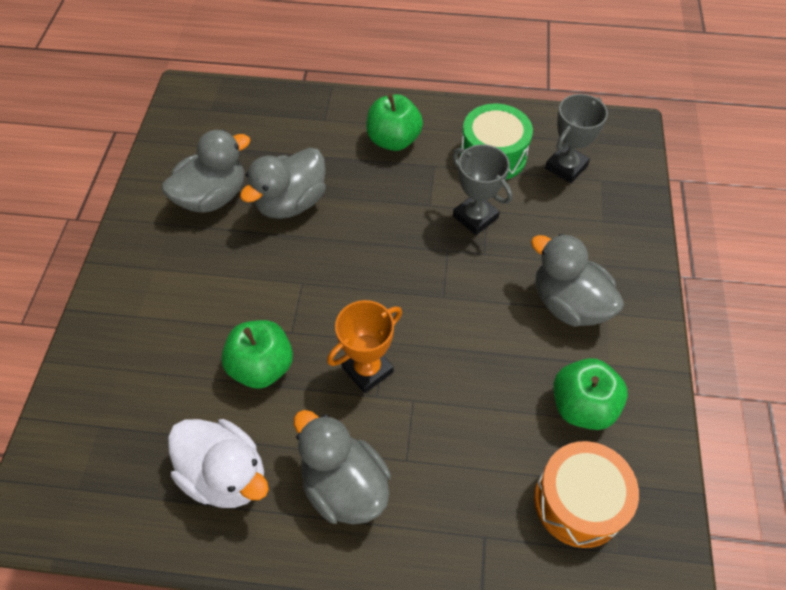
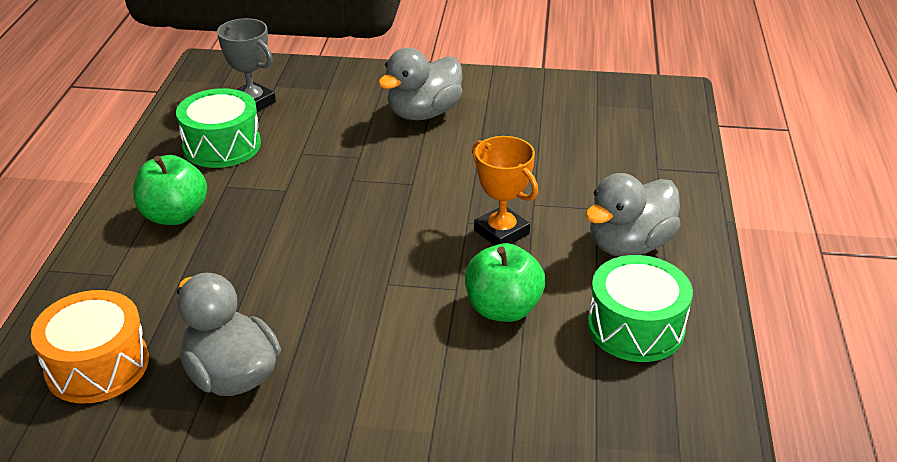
camera: 90 degrees left, 20 degrees down
white duck [168,419,269,508] -> green drum [588,255,693,362]
grey duck [240,148,326,219] -> none
grey trophy [453,144,513,235] -> none
orange drum [534,441,639,548] -> orange drum moved to [31,290,149,404]
green apple [553,358,628,430] -> none

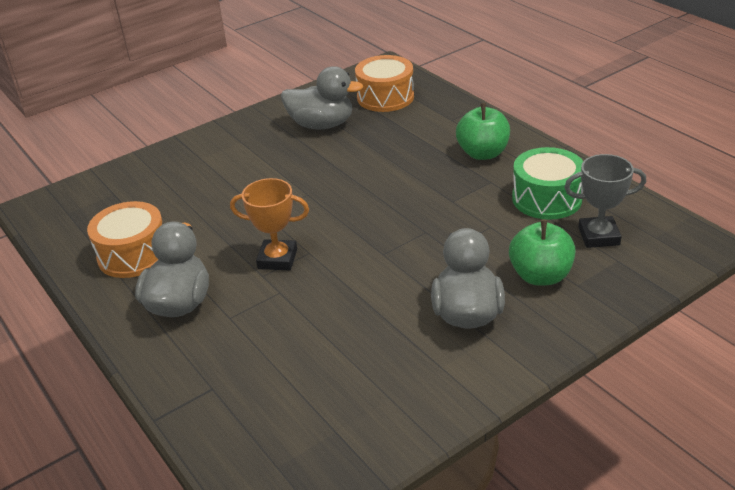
camera: 140 degrees right, 0 degrees up
green apple [465,243,545,322] -> green apple moved to [509,219,576,286]
green drum [588,255,693,362] -> orange drum [87,201,162,278]

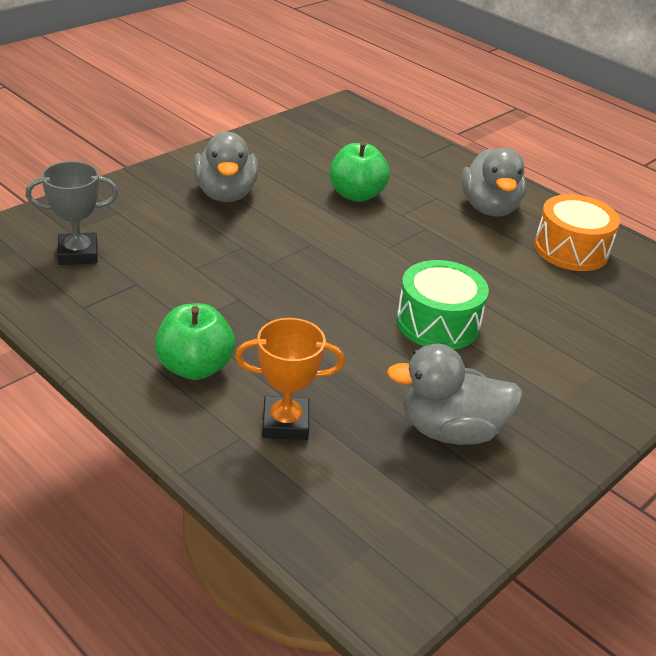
camera: 165 degrees right, 0 degrees up
orange trophy [230,178,309,270] -> orange trophy moved to [235,318,345,440]
orange drum [355,55,414,112] -> none
green apple [509,219,576,286] -> green apple moved to [330,141,390,202]
green drum [512,147,583,220] -> green drum moved to [397,260,489,350]

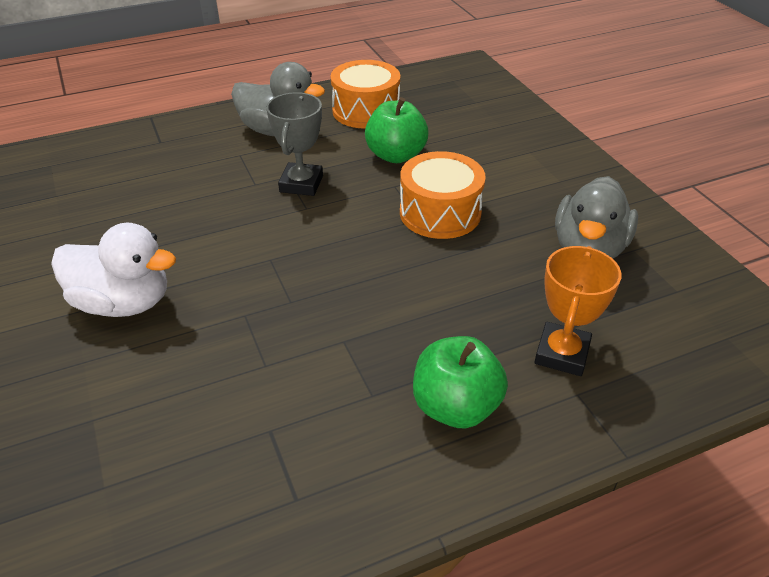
camera: 65 degrees left, 5 degrees up
grey trophy [25,161,118,265] -> grey trophy moved to [266,92,323,196]
grey duck [193,132,258,202] -> white duck [51,223,176,317]
green apple [330,141,390,202] -> green apple moved to [365,97,429,163]
green drum [397,260,489,350] -> orange drum [400,151,486,239]

